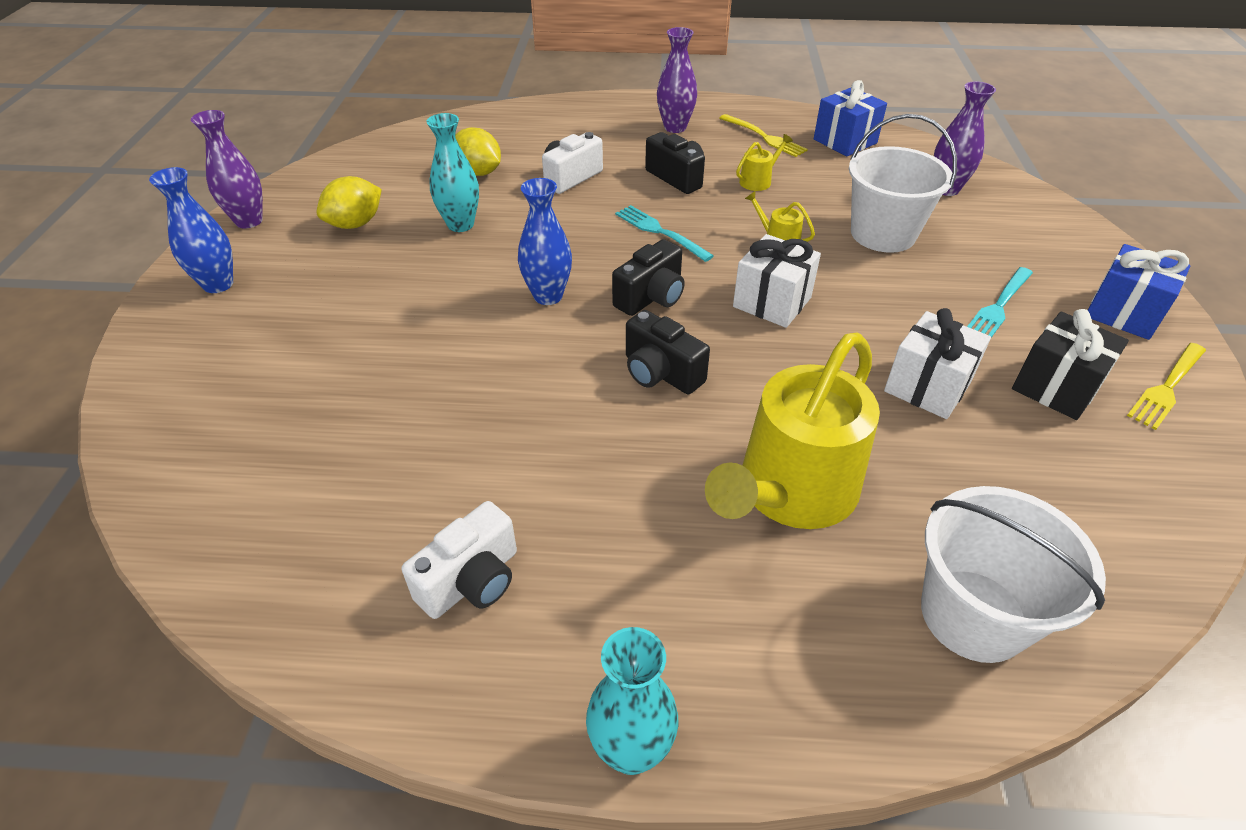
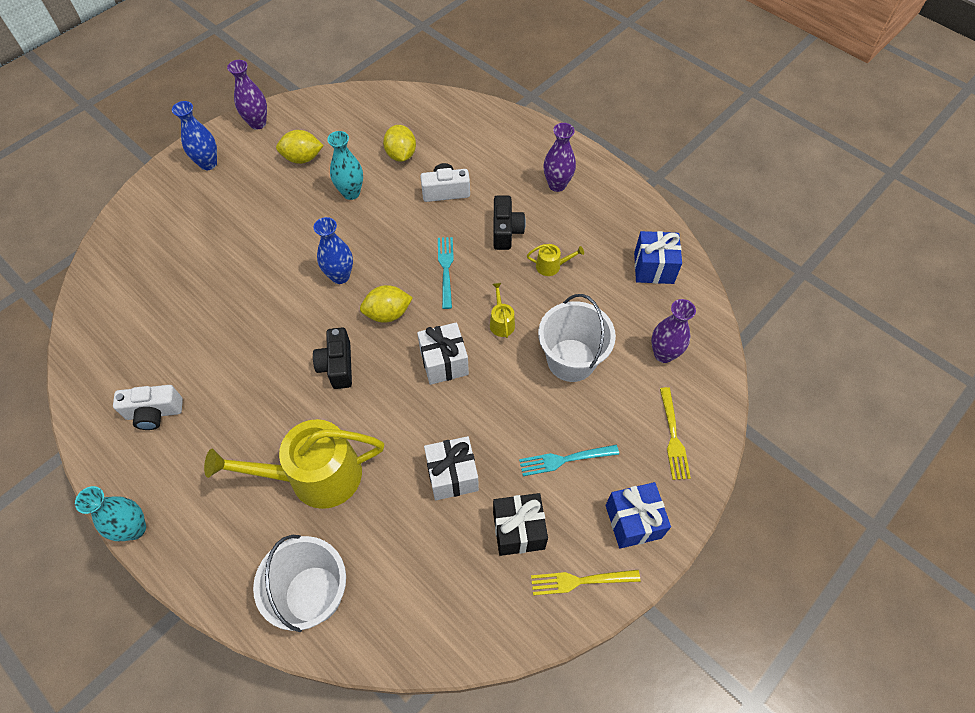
camera: 40 degrees right, 15 degrees up
black camera [612,239,685,316] -> yellow lemon [360,285,413,323]
yellow fork [719,114,808,157] -> yellow fork moved to [660,387,691,480]

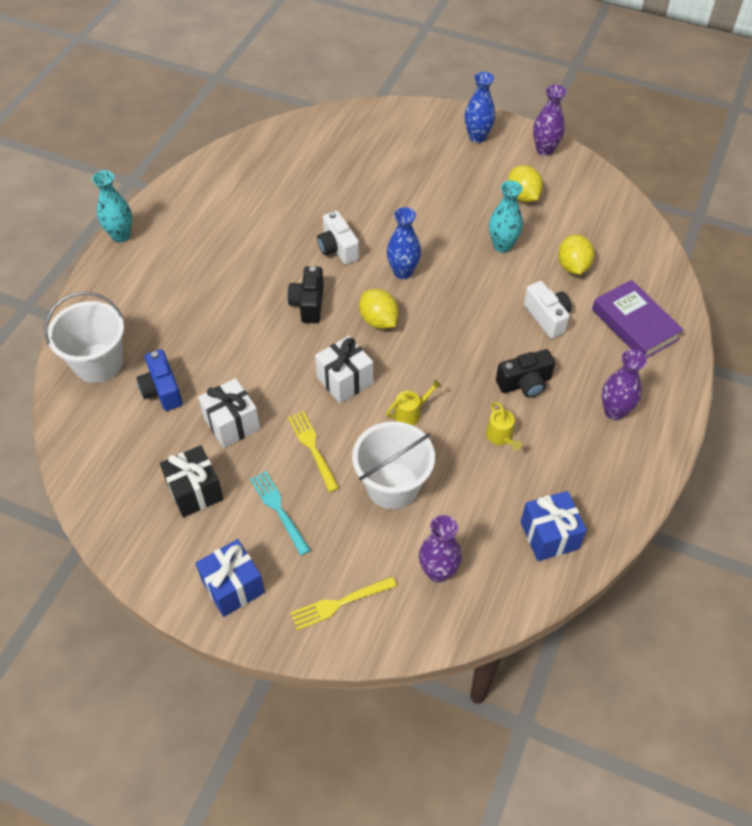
camera: 70 degrees right, 5 degrees down
white camera [113,385,183,430] -> white camera moved to [317,211,359,265]
yellow watering can [204,419,384,509] -> none
black camera [313,327,352,389] -> black camera turned 60 degrees counterclockwise [287,266,324,323]
yellow lemon [383,125,416,162] -> yellow lemon turned 60 degrees counterclockwise [558,234,595,275]
turquoise fork [438,237,454,309] -> none
yellow fork [531,570,640,596] -> yellow fork moved to [288,411,339,492]
none -> blue camera [136,349,183,411]
none -> purple book [592,280,684,358]

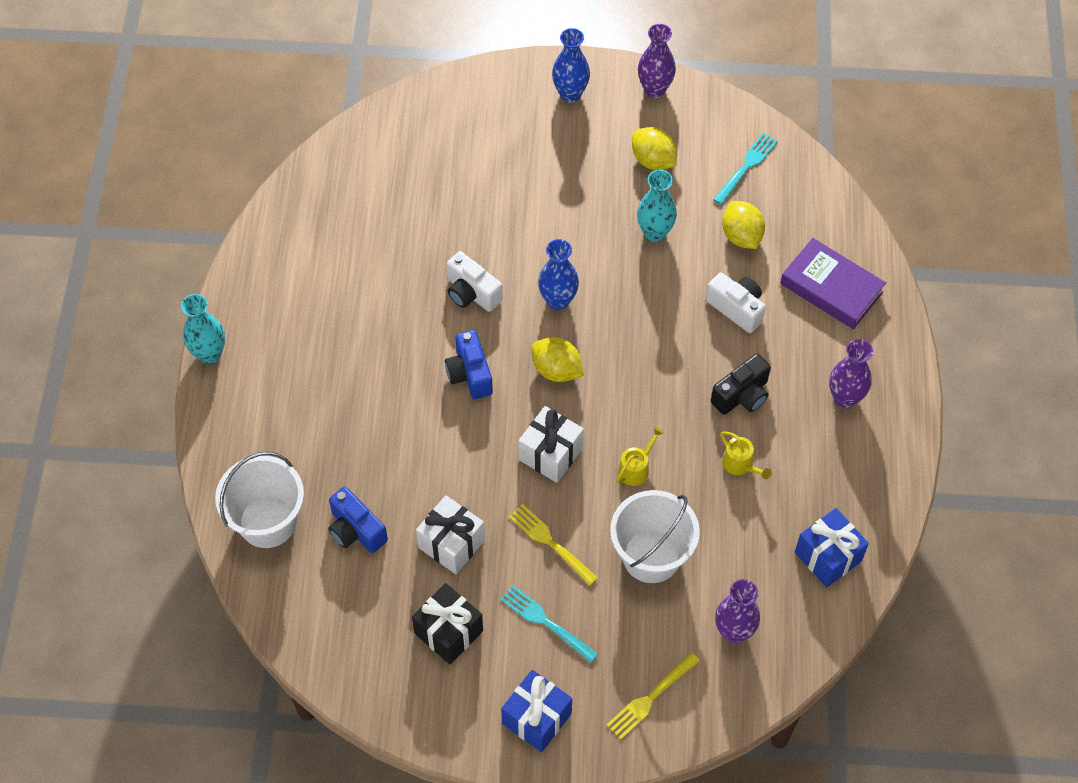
camera: 20 degrees left, 5 degrees up
black camera [287,266,324,323] -> blue camera [445,330,493,399]
none -> turquoise fork [713,133,778,205]

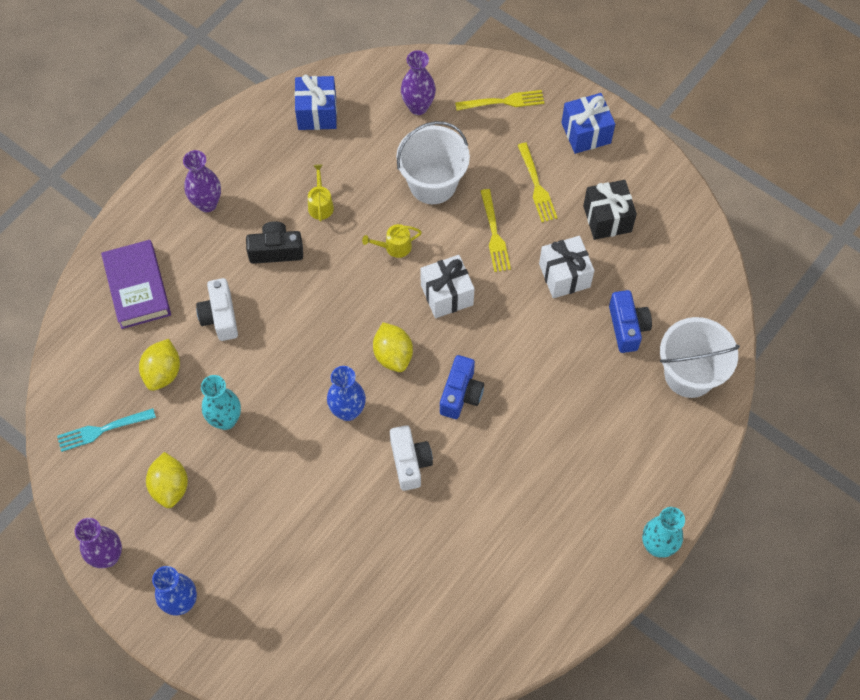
camera: 145 degrees left, 5 degrees up
turquoise fork [500,585,598,663] -> yellow fork [518,143,557,222]

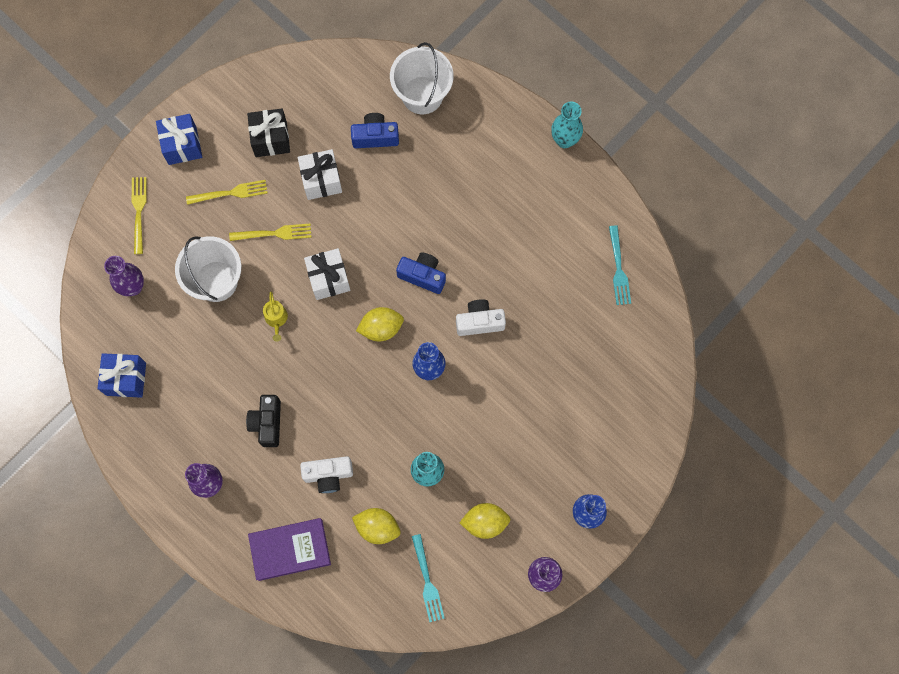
camera: 85 degrees left, 10 degrees up
yellow watering can [308,164,334,222] -> none
none -> turquoise fork [609,225,631,305]

